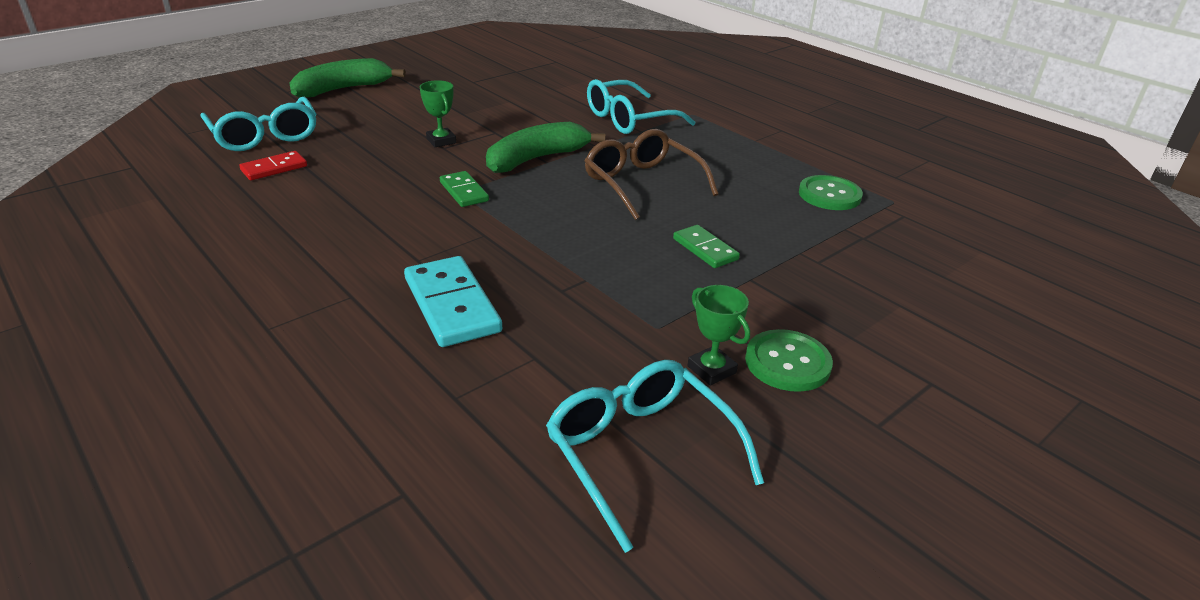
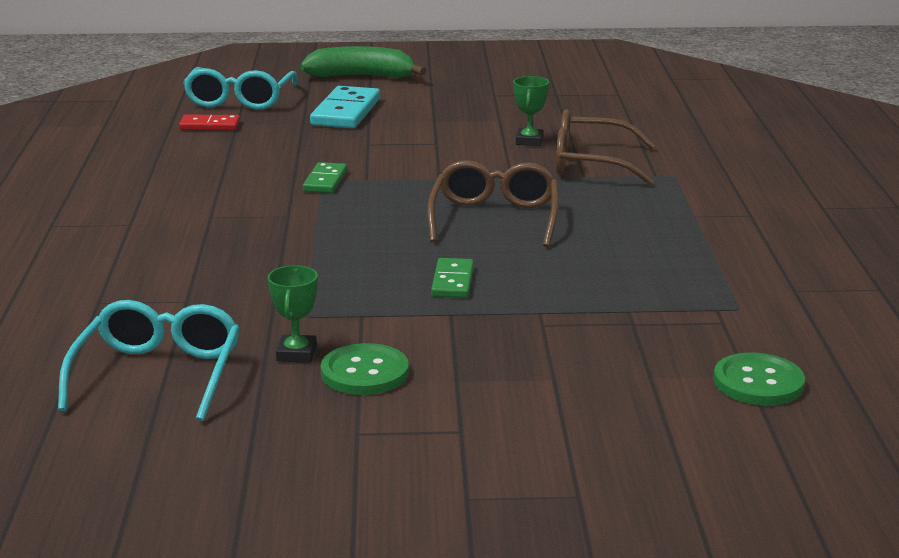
camera: 40 degrees right, 10 degrees down
turquoise domino [404,256,502,347] -> turquoise domino moved to [310,86,380,128]
green trophy [420,80,456,147] -> green trophy moved to [513,76,549,146]
green banana [486,122,606,173] -> none
turquoise glasses [587,79,695,134] -> brown glasses [556,109,655,185]
green button [799,175,863,210] -> green button moved to [713,352,805,405]

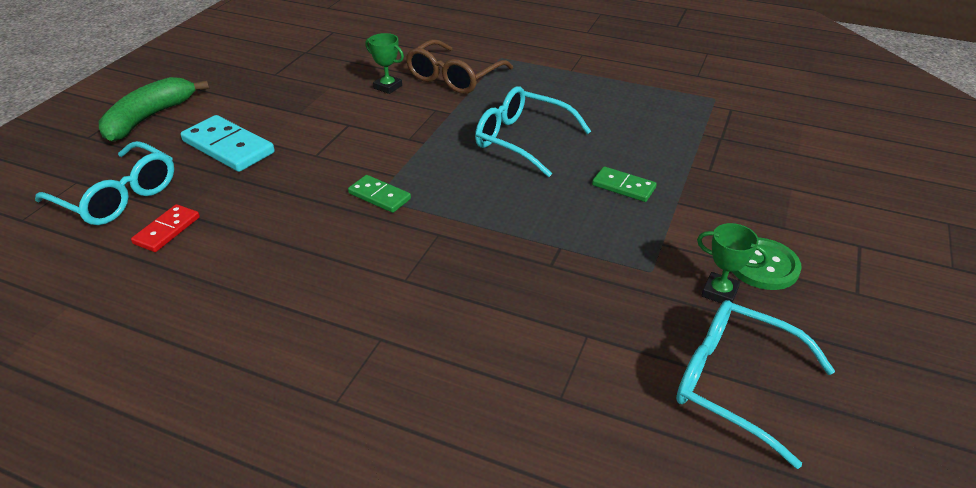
camera: 65 degrees left, 15 degrees up
brown glasses [427,160,559,247] -> turquoise glasses [475,86,591,177]
green button [713,352,805,405] -> none

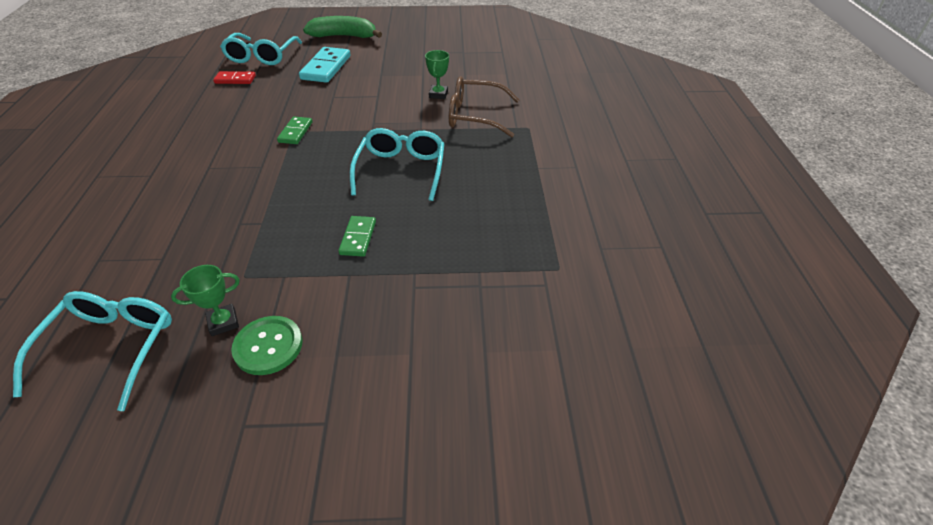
camera: 65 degrees right, 5 degrees up
green trophy [697,223,769,303] -> green trophy turned 60 degrees clockwise [171,265,240,336]

